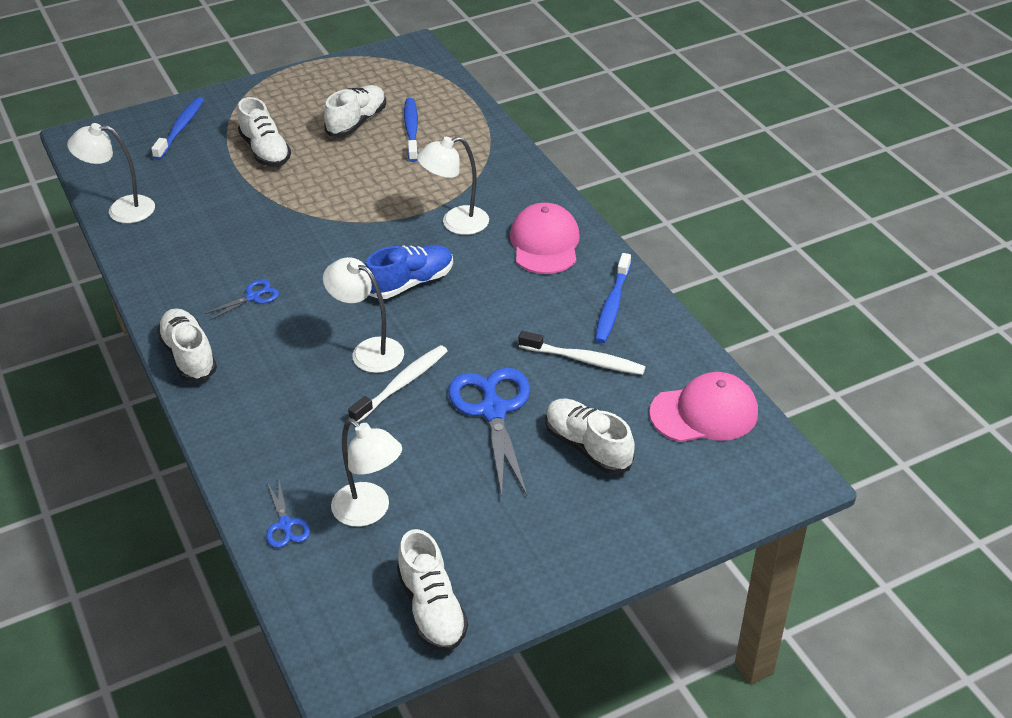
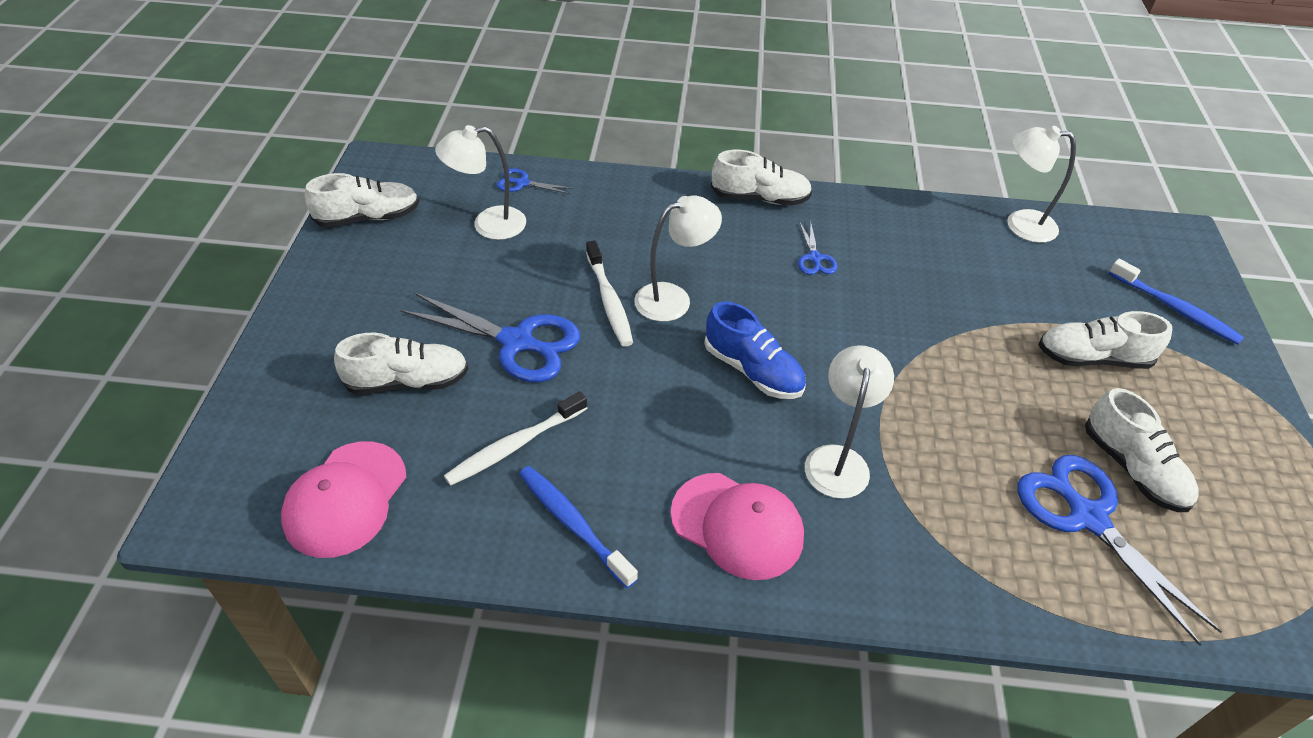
camera: 120 degrees right, 5 degrees up
white lamp [67,123,155,223] -> white lamp turned 105 degrees counterclockwise [1007,126,1076,243]
blue shoe [365,245,453,299] -> blue shoe turned 45 degrees counterclockwise [704,301,806,399]
white shoe [397,529,468,652] -> white shoe turned 150 degrees clockwise [305,173,419,228]
blue toothbrush [404,98,418,162] -> blue scissors [1018,455,1222,646]

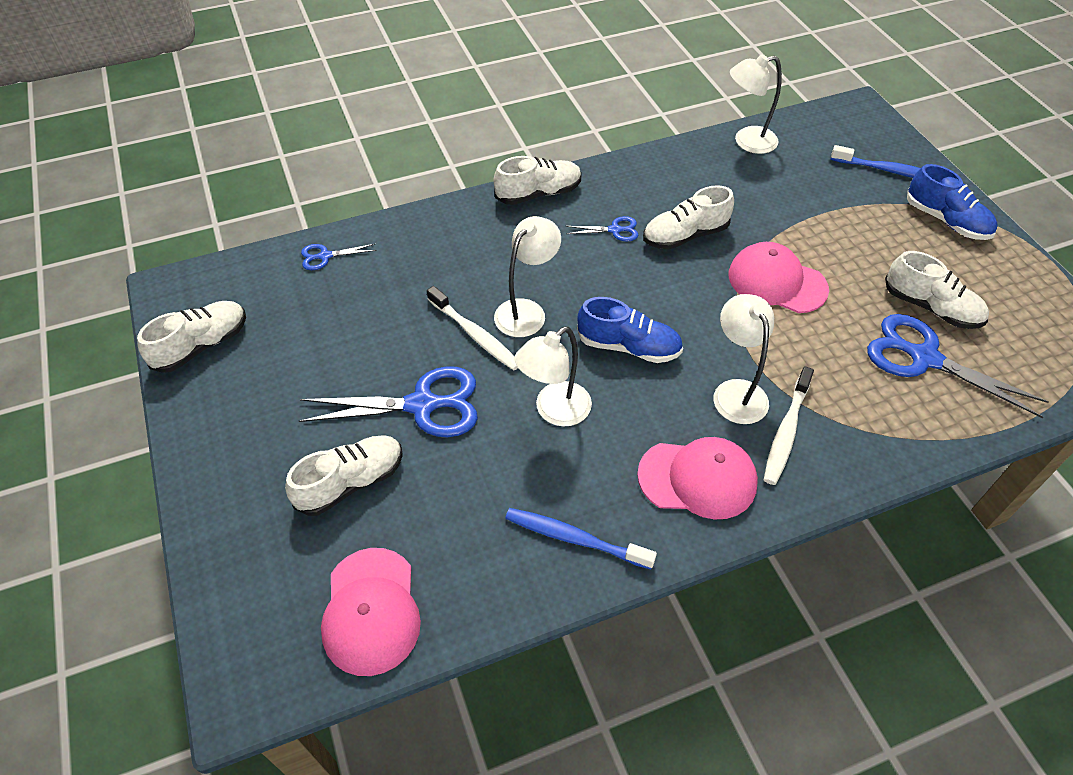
camera: 25 degrees left, 5 degrees up
white lamp [435,125,526,240] -> white lamp moved to [515,327,592,427]
white toothbrush [444,391,588,486] -> white toothbrush moved to [764,366,814,485]
blue scissors [798,221,838,275] -> blue scissors turned 60 degrees counterclockwise [565,216,638,241]
white shoe [1038,311,1172,369] -> white shoe moved to [643,185,734,249]
none -> pink cap [728,242,829,313]
none -> blue shoe [907,164,998,240]

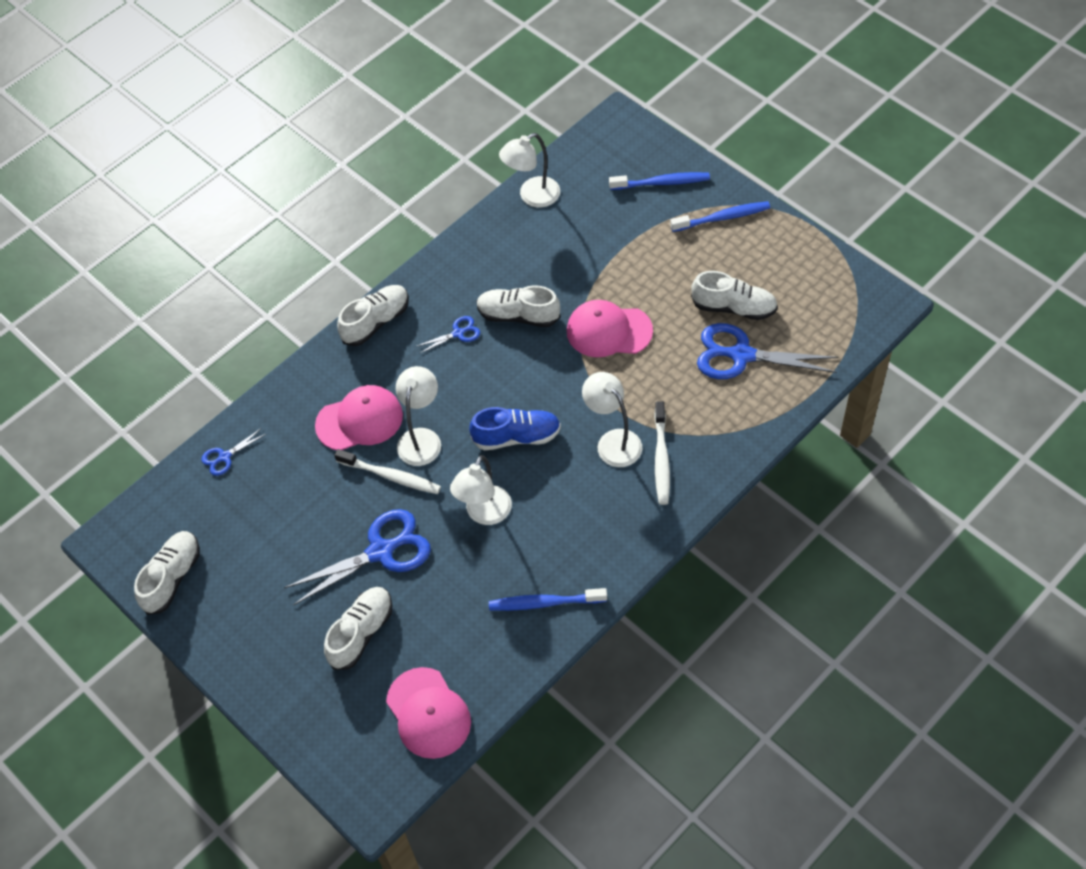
camera: 20 degrees left, 5 degrees up
pink cap [637,437,758,520] -> pink cap moved to [315,385,403,450]
white shoe [643,185,734,249] -> white shoe turned 60 degrees clockwise [477,285,561,327]
blue shoe [907,164,998,240] -> blue toothbrush [670,201,770,232]

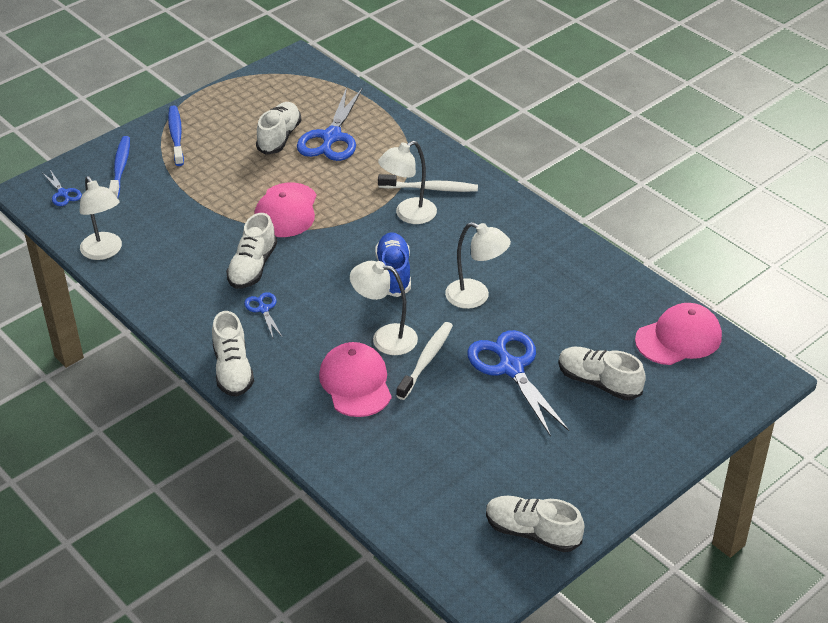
camera: 90 degrees left, 15 degrees down
blue scissors [201,429,266,476] -> blue scissors moved to [43,170,82,206]
white shoe [337,285,409,346] -> white shoe turned 150 degrees counterclockwise [212,311,254,397]
blue toothbrush [489,588,607,611] -> none

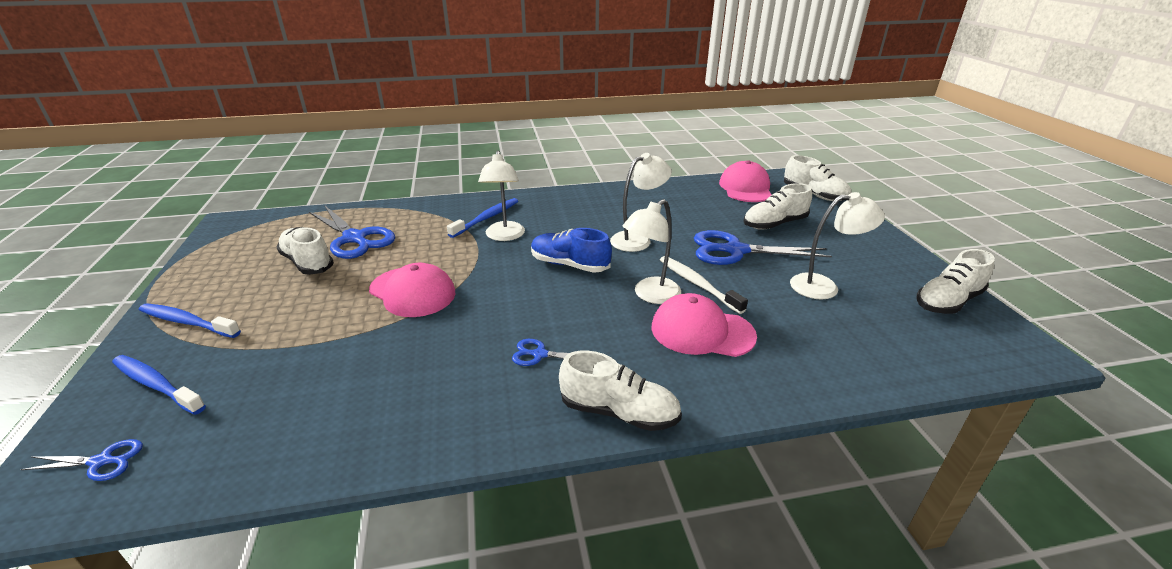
camera: 60 degrees left, 10 degrees down
white lamp [79,176,122,260] -> white lamp moved to [790,192,885,299]
white shoe [226,213,277,289] -> white shoe moved to [784,155,851,201]
white toothbrush [378,174,478,192] -> blue toothbrush [447,198,518,238]

